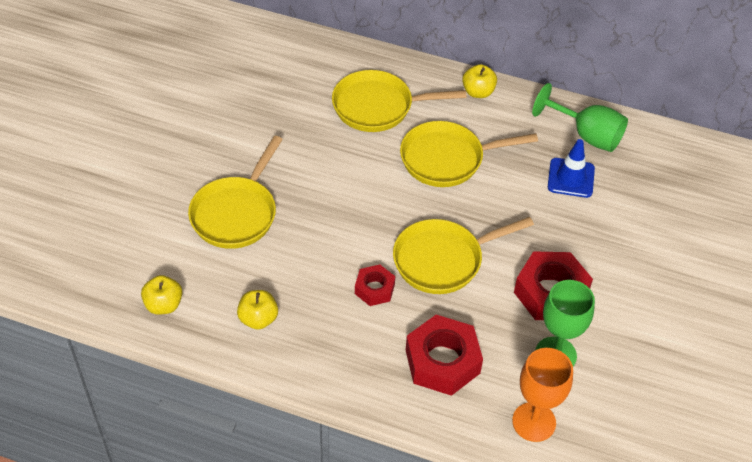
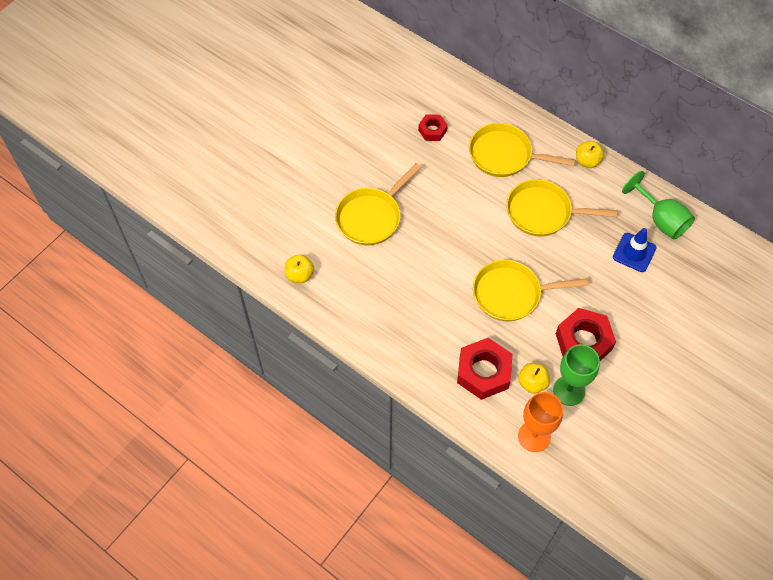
camera: 20 degrees right, 10 degrees up
yellow apple [237,290,278,330] -> yellow apple moved to [518,363,550,394]
red nut [355,264,395,306] -> red nut moved to [418,114,448,141]

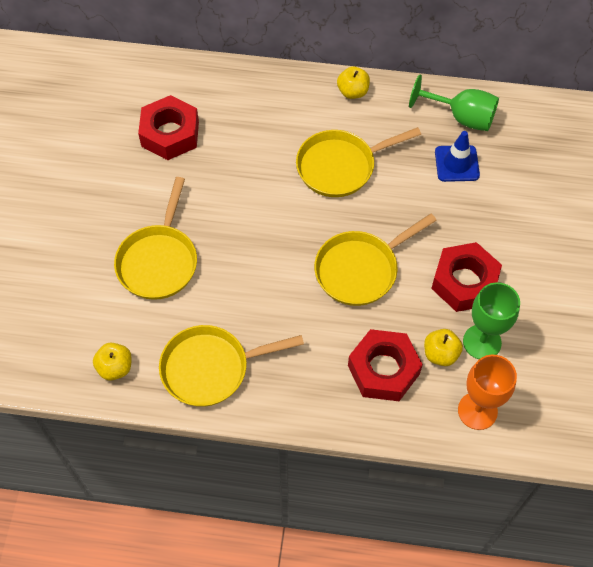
camera: 30 degrees left, 0 degrees up
red nut [418,114,448,141] -> red nut [138,95,199,160], size x1.79
yellow pan [469,123,575,177] -> yellow pan moved to [159,325,304,407]

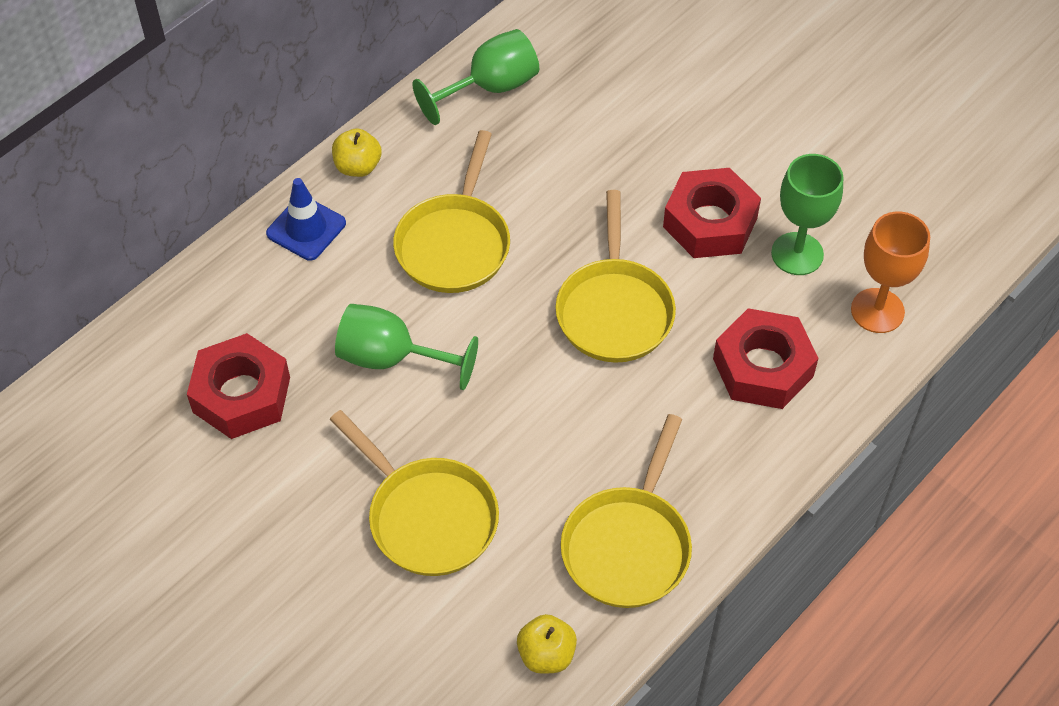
camera: 55 degrees left, 5 degrees down
yellow apple [424,329,463,366] -> none
blue traffic cone [435,131,480,182] -> blue traffic cone moved to [266,178,346,261]
none -> green goblet [335,304,478,390]

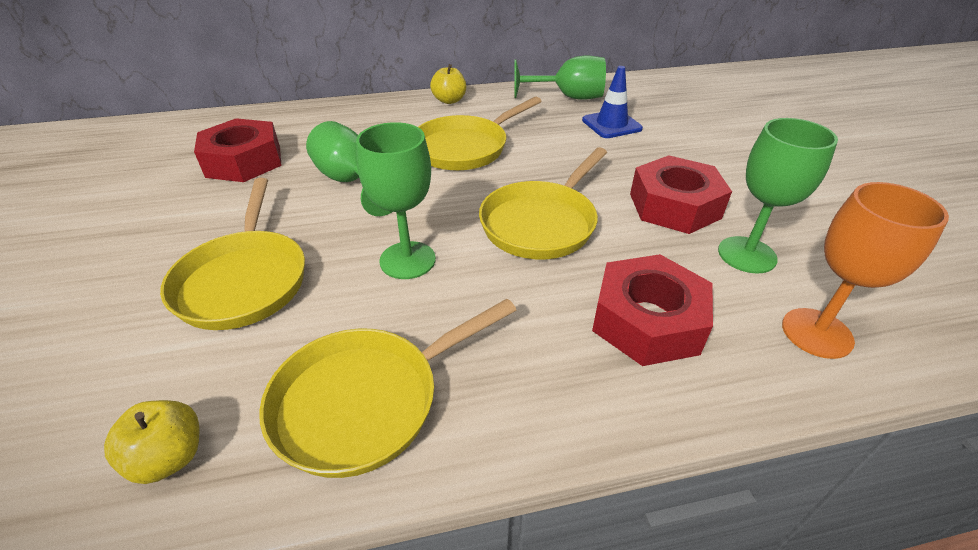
camera: 35 degrees right, 15 degrees down
blue traffic cone [266,178,346,261] -> blue traffic cone moved to [582,66,643,138]
none -> green goblet [356,122,436,279]

